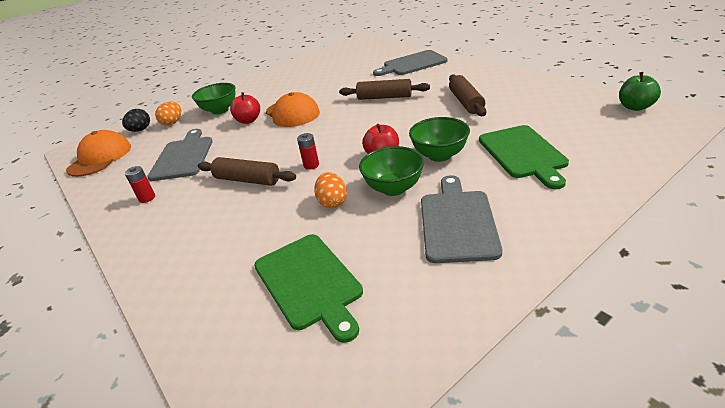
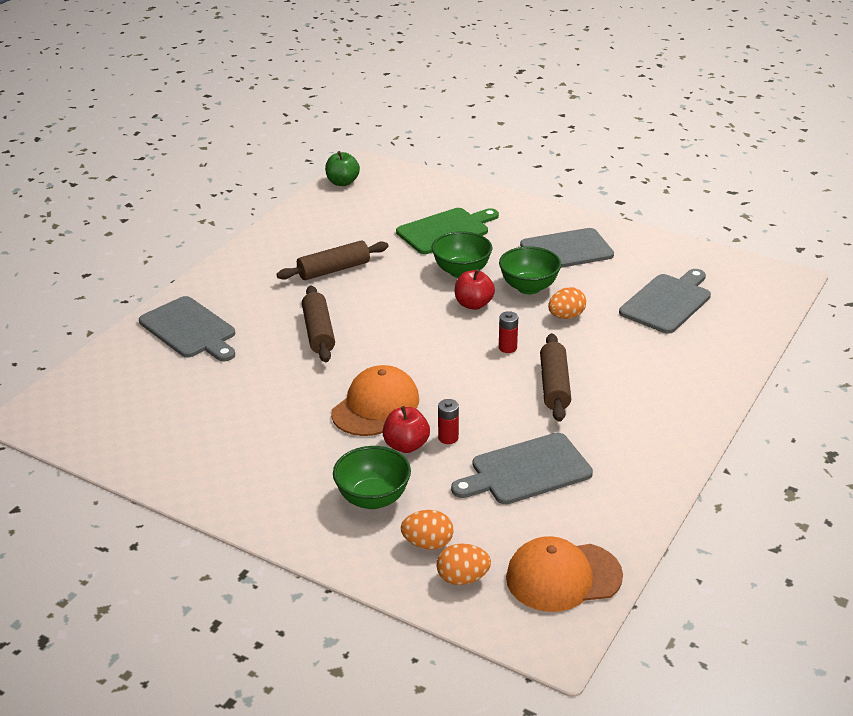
camera: 115 degrees left, 0 degrees up
black egg [122,109,150,132] -> orange egg [437,543,491,585]
red battery [125,166,155,203] -> red battery moved to [438,399,459,444]
green cutting board [254,234,363,343] -> grey cutting board [619,269,711,334]

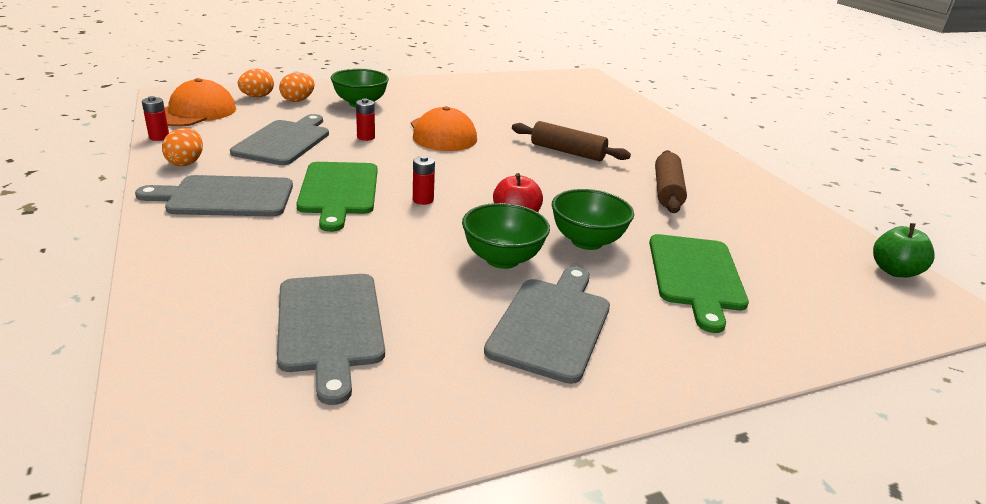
camera: 125 degrees right, 5 degrees down
grey cutting board [139,296,235,361] -> grey cutting board moved to [135,175,293,216]
red apple [383,406,430,453] -> none
brown rolling pin [540,333,571,422] -> green cutting board [296,162,377,232]
orange egg [548,287,586,319] -> orange egg moved to [162,128,203,166]
none -> red battery [142,96,169,141]

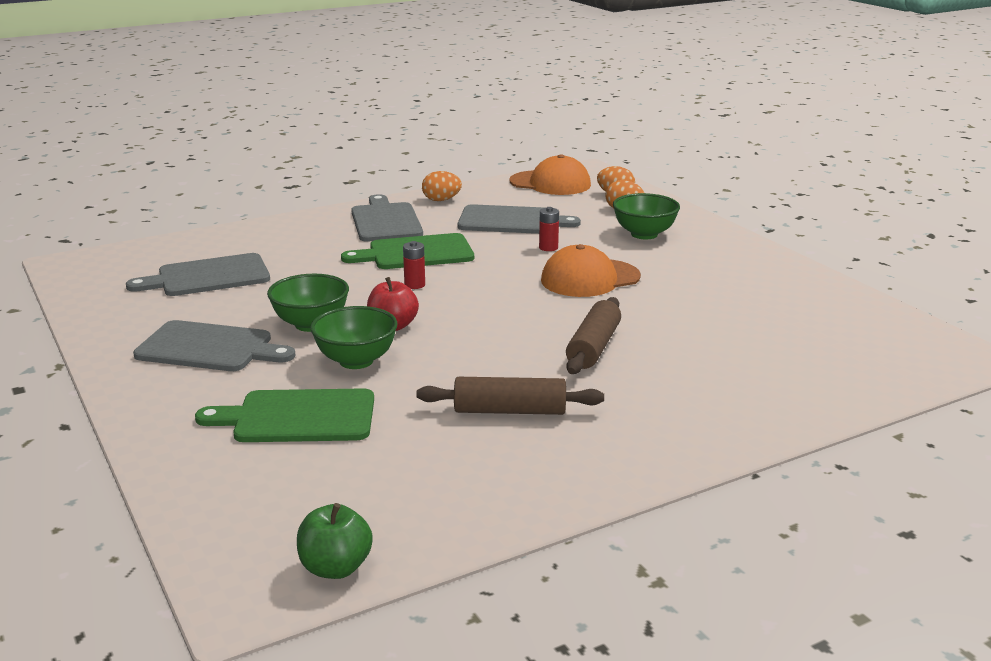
camera: 85 degrees right, 5 degrees down
red battery [142,96,169,141] -> none

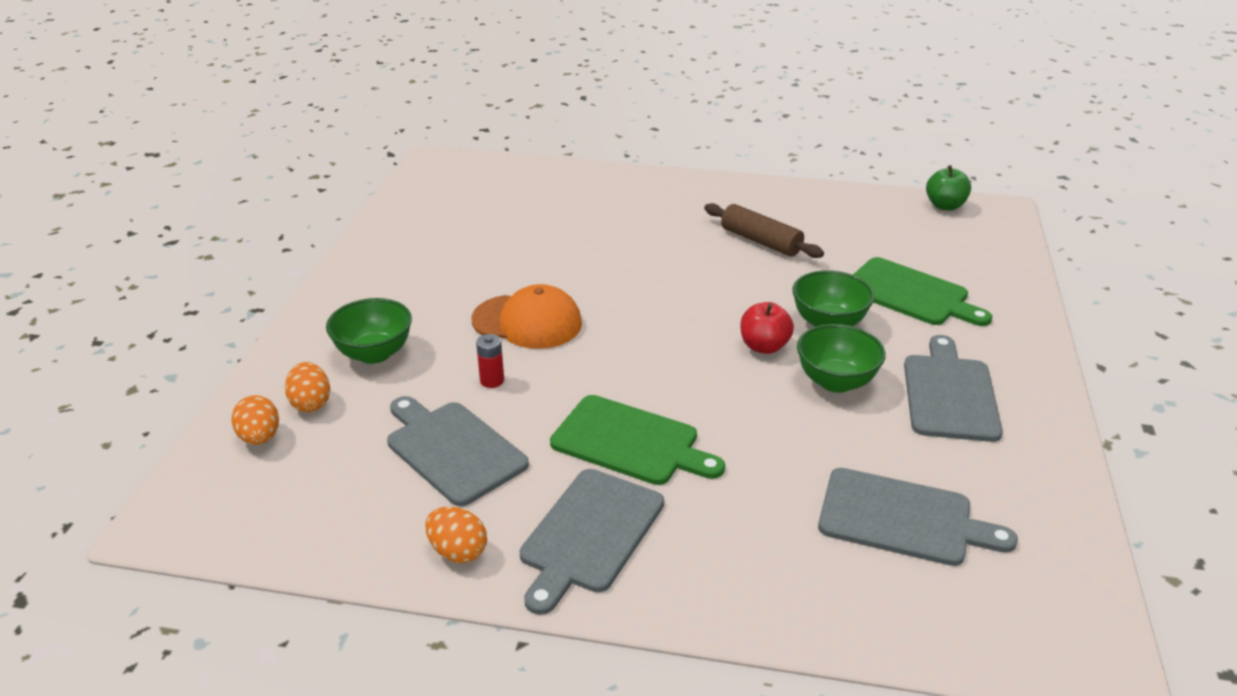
camera: 140 degrees left, 10 degrees up
grey cutting board [133,320,296,371] -> grey cutting board turned 45 degrees clockwise [904,335,1003,442]
red battery [403,241,425,289] -> none
orange cap [509,154,591,195] -> none
brown rolling pin [566,297,621,374] -> none

